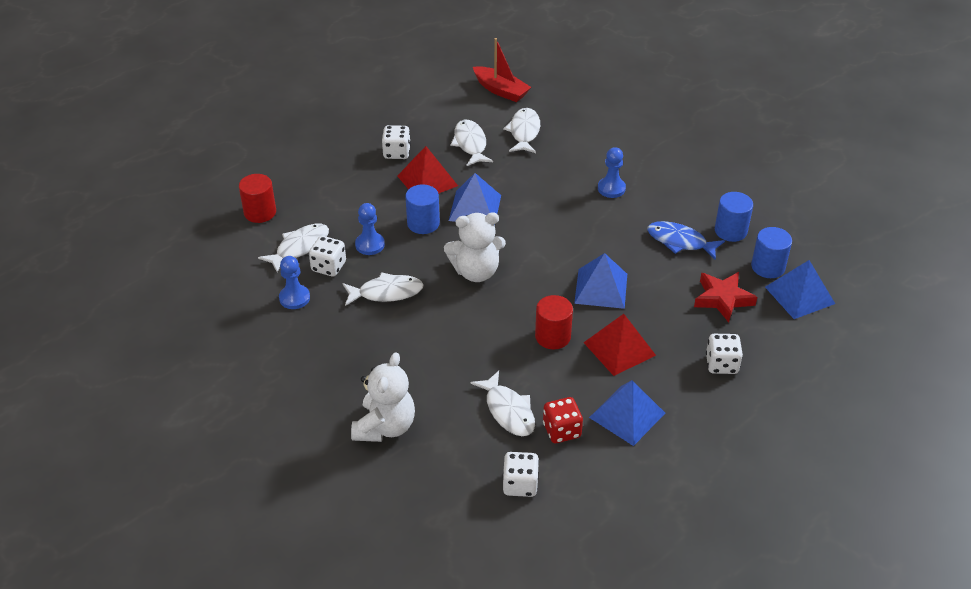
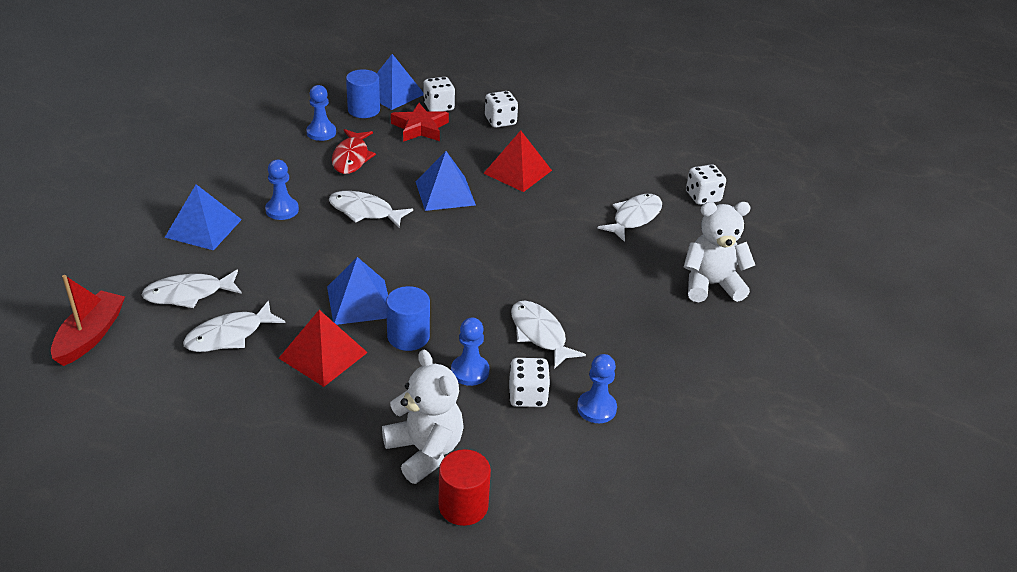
camera: 115 degrees left, 5 degrees down
white fish [258,224,329,273] -> white fish moved to [329,191,413,228]
white dice [382,125,411,159] -> white dice moved to [423,77,455,112]
white teddy bear [444,212,506,282] -> white teddy bear moved to [382,350,464,484]
red cylinder [535,295,573,349] -> none
red dice [543,397,583,443] -> none
blue pyramid [589,380,665,446] -> blue pyramid moved to [164,184,242,250]
blue fish [647,221,725,260] -> red fish [332,129,376,174]
blue cylinder [715,192,753,242] -> blue pawn [306,85,336,141]

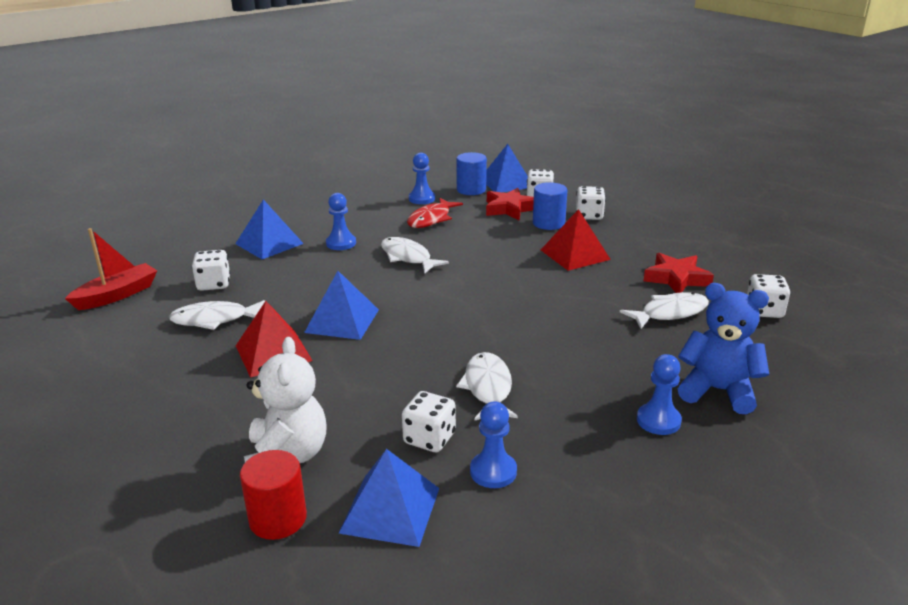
camera: 30 degrees right, 10 degrees down
white fish [141,270,242,308] -> white dice [192,250,230,291]
blue cylinder [386,286,430,351] -> blue cylinder moved to [533,182,568,230]
blue pyramid [415,151,476,211] -> blue pyramid moved to [339,449,439,547]
blue pawn [451,317,489,386] -> blue pawn moved to [637,354,682,435]
white teddy bear [684,202,755,302] -> blue teddy bear [678,283,769,414]
none -> red star [644,253,714,293]

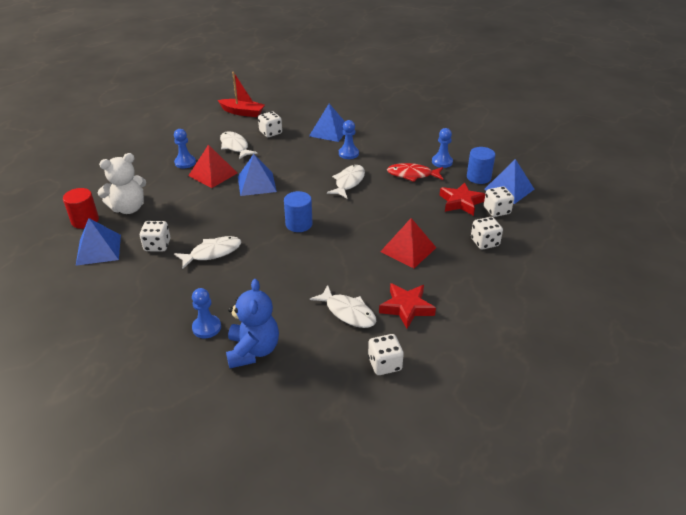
camera: 65 degrees right, 10 degrees up
blue pawn [470,402,517,488] -> blue pawn moved to [174,129,196,169]
blue cylinder [533,182,568,230] -> blue cylinder moved to [284,191,312,232]

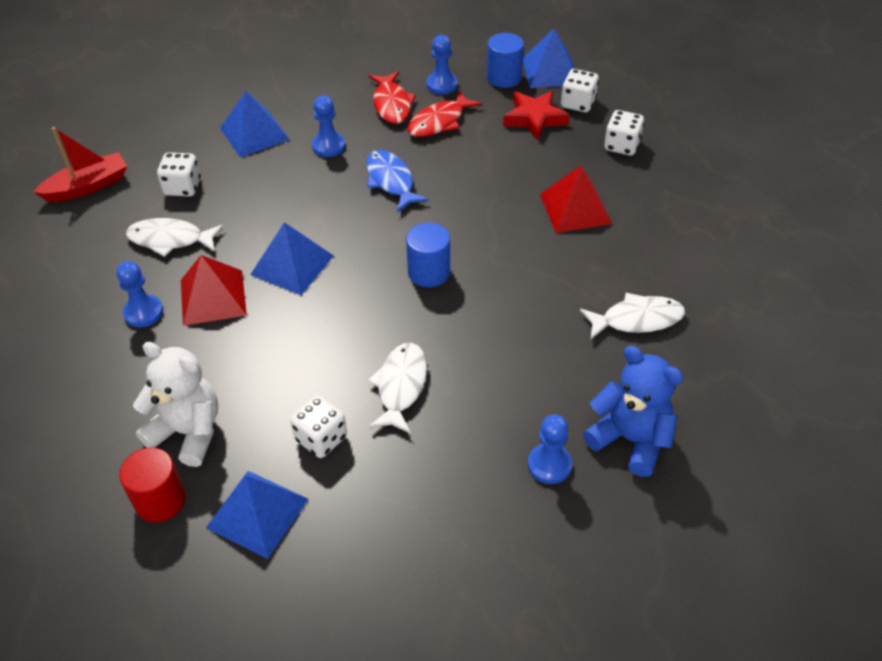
camera: 50 degrees left, 10 degrees up
white teddy bear [98,153,146,214] -> white teddy bear turned 75 degrees counterclockwise [133,342,218,467]
white fish [327,165,365,198] -> blue fish [366,150,429,212]
white dice [368,334,404,375] -> none
red star [379,283,436,329] -> none
none -> red fish [369,71,416,124]

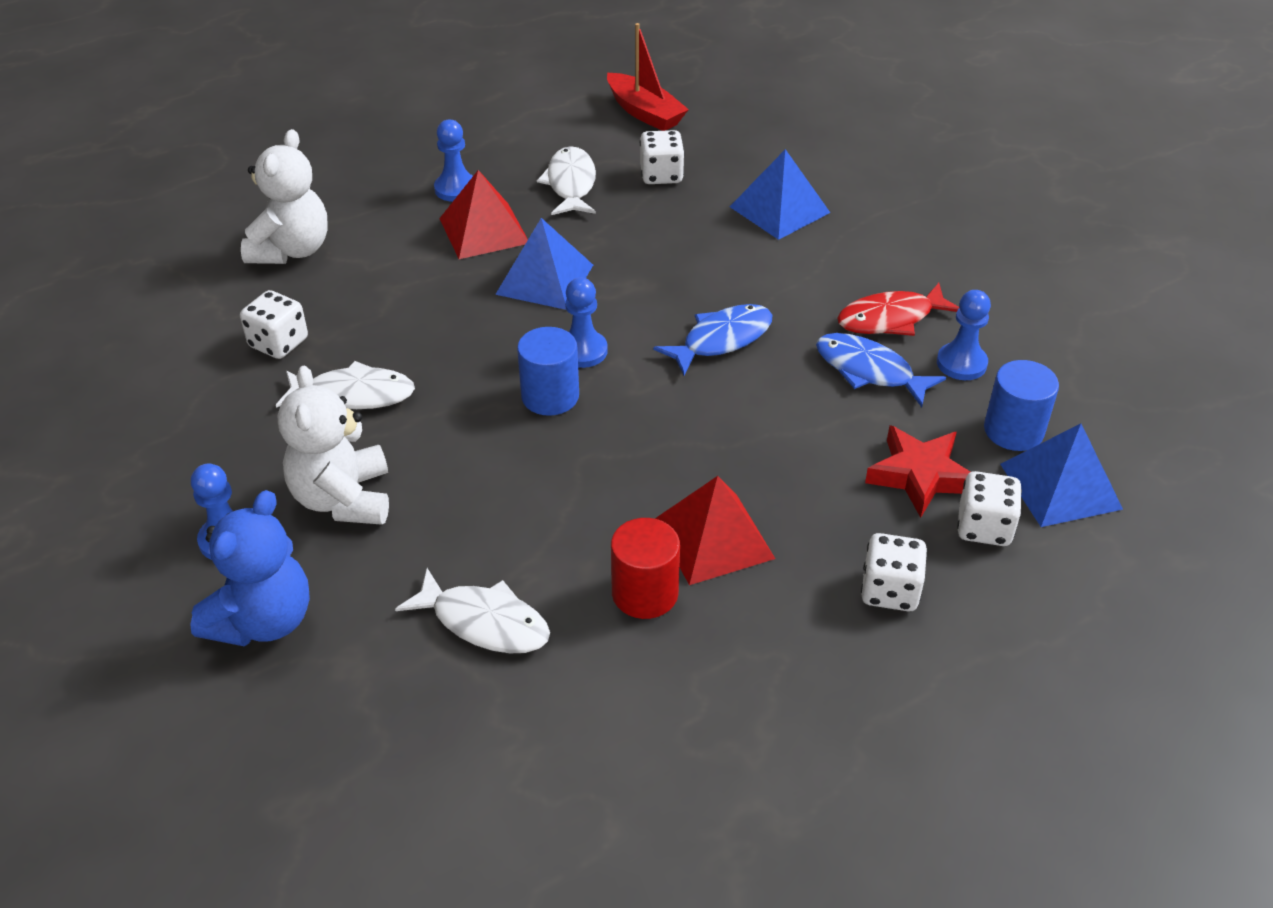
camera: 80 degrees right, 5 degrees down
red cylinder [119,447,186,523] -> red cylinder moved to [611,518,680,619]
blue pyramid [206,471,308,559] -> none
blue pawn [312,95,345,157] -> blue pawn moved to [565,278,608,368]
red fish [408,90,482,137] -> blue fish [816,333,946,407]
white fish [580,293,685,340] -> white fish turned 45 degrees counterclockwise [395,568,550,653]
none -> white teddy bear [278,366,389,525]

